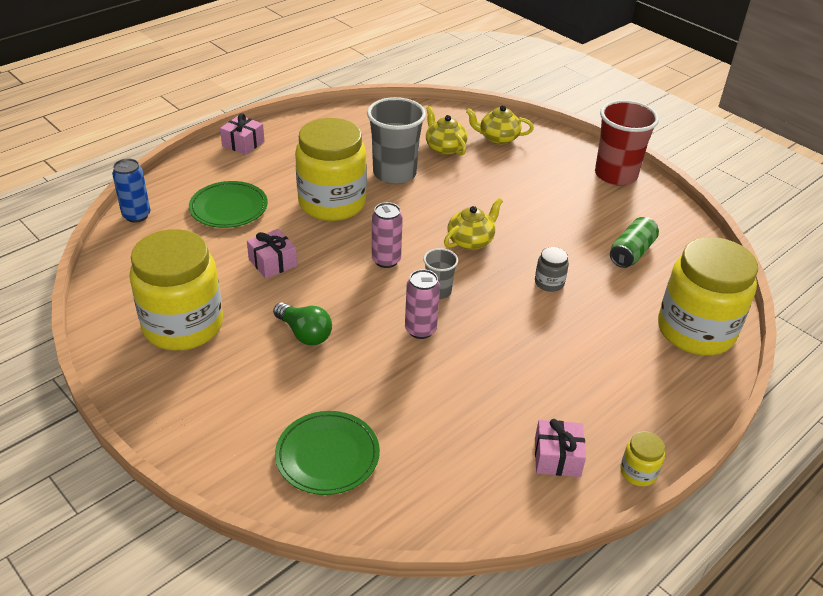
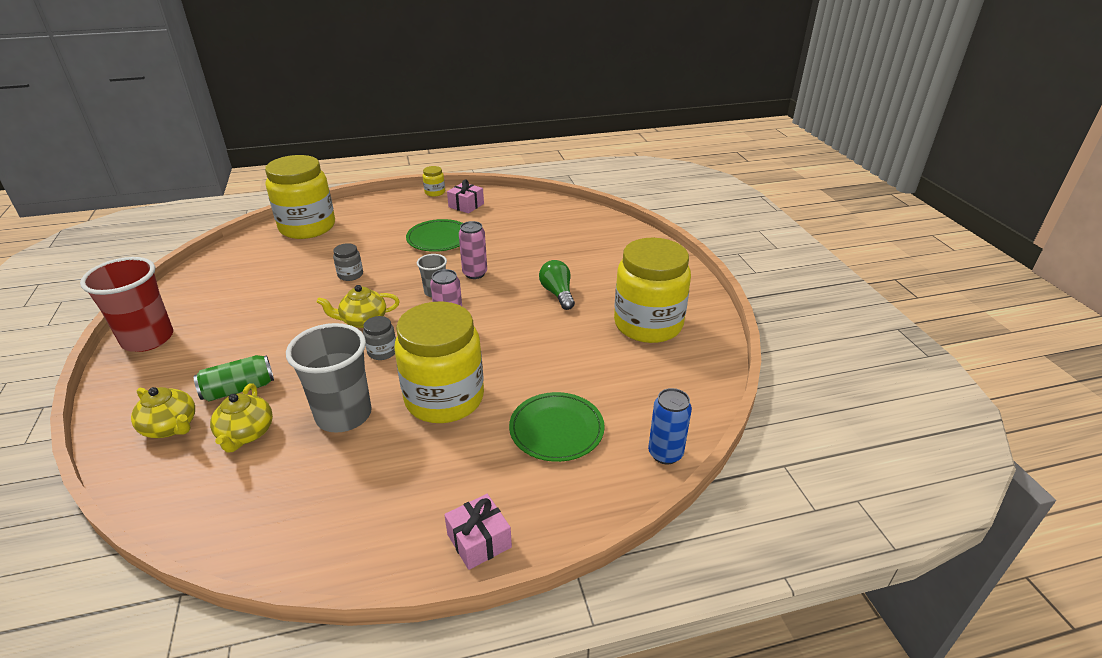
camera: 150 degrees left, 5 degrees down
pink gift [247,229,297,278] -> none
green plate [275,411,380,495] -> green plate moved to [406,219,463,252]
green can [610,217,659,268] -> green can moved to [194,355,274,401]
none -> grey jar [363,316,396,360]

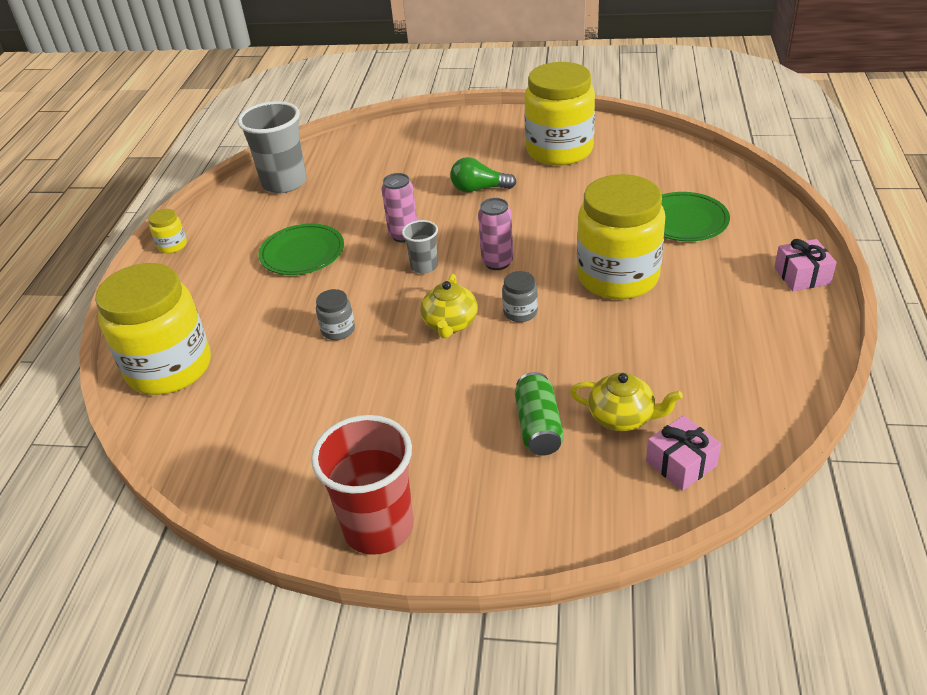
camera: 65 degrees left, 5 degrees up
yellow teapot [131,387,195,438] -> none
grey cup [286,323,372,433] -> grey cup moved to [238,101,307,193]
pink gift [447,179,484,214] -> pink gift moved to [646,415,721,491]
blue can [648,388,692,465] -> none

